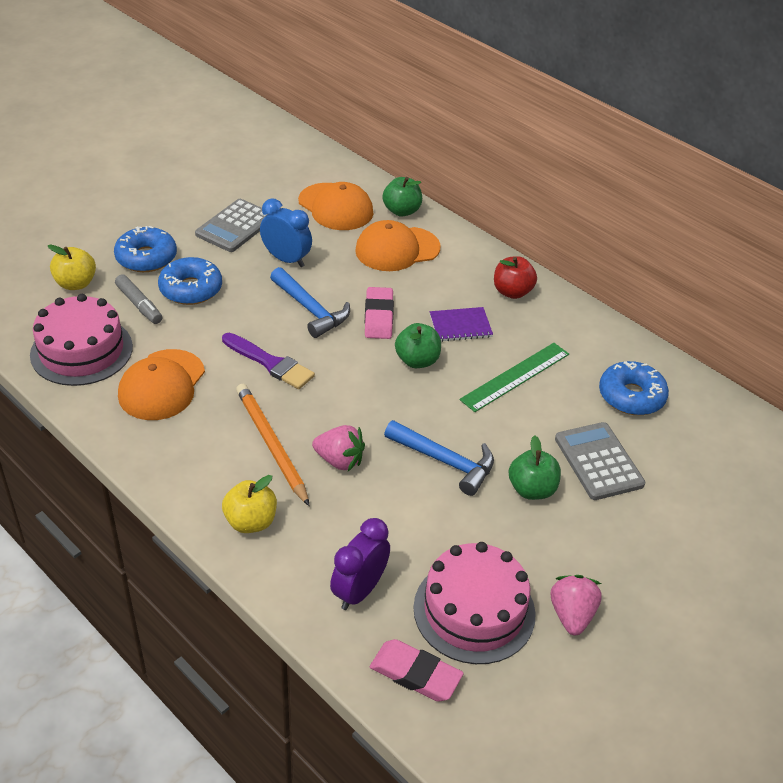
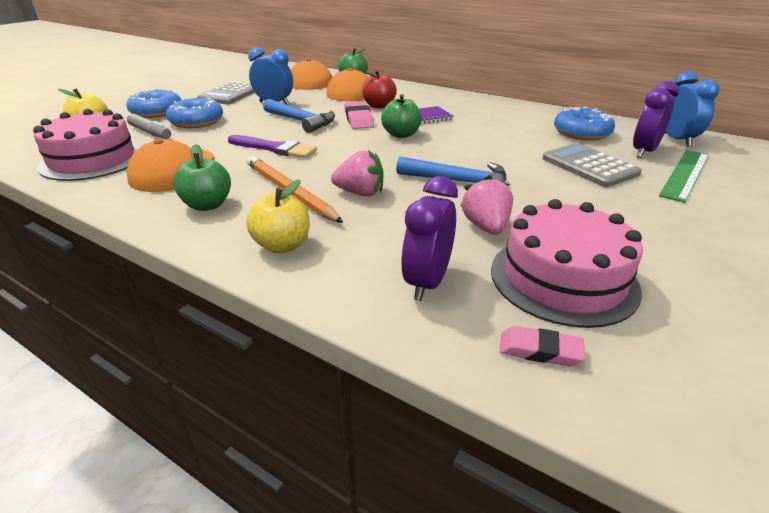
camera: 10 degrees left, 10 degrees down
pink eraser [370,639,463,702] -> pink eraser [499,326,585,366], size x0.66
green ruler [460,343,569,412] -> green ruler moved to [659,150,709,203]
red apple [494,256,537,299] -> red apple moved to [362,70,397,109]
green apple [509,435,561,500] -> green apple moved to [173,144,231,211]
pink strawberry [551,575,602,635] -> pink strawberry moved to [461,175,513,235]
none -> purple clock [633,81,679,158]
none -> blue clock [665,71,720,147]

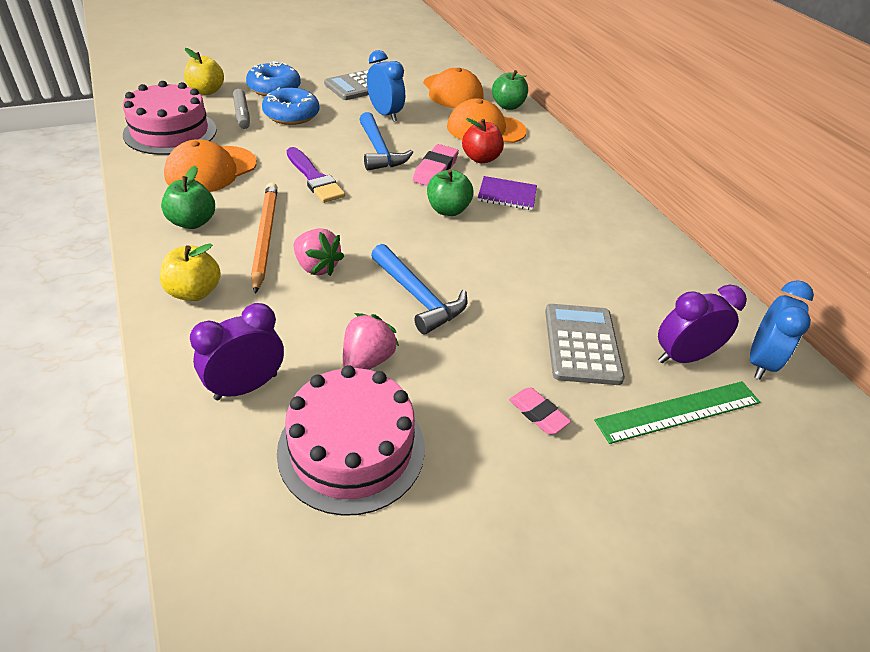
camera: 30 degrees right, 10 degrees up
pink eraser [499,326,585,366] -> pink eraser moved to [509,388,571,434]
blue donut [554,107,615,141] -> none

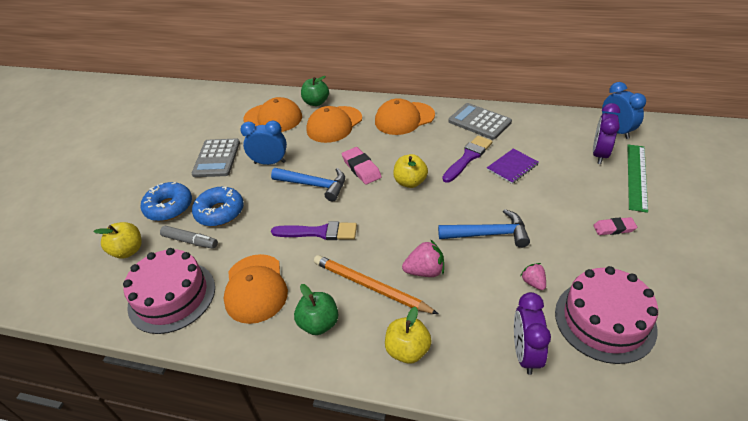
camera: 45 degrees left, 0 degrees up
pink strawberry [343,313,399,370] -> pink strawberry [520,263,546,290], size x0.63
green apple [427,169,474,216] -> yellow apple [393,154,428,188]
red apple [462,118,504,163] -> none
purple notebook [478,176,537,210] -> purple notebook moved to [487,148,539,184]
grey calculator [545,304,625,385] -> grey calculator moved to [449,103,512,140]
none -> orange cap [375,98,435,135]
none -> purple brush [442,136,492,183]

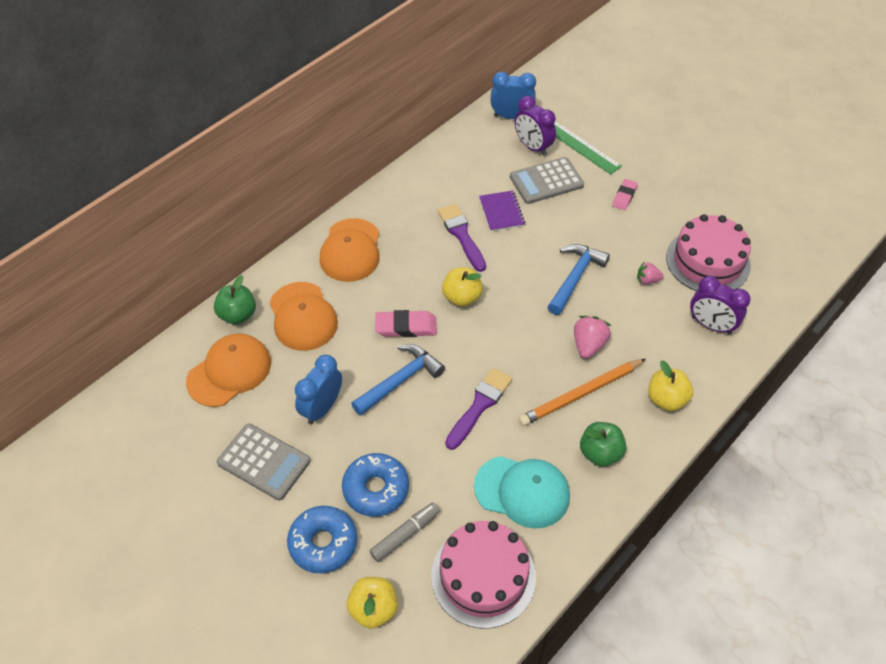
camera: 65 degrees left, 10 degrees up
orange cap [224,254,288,324] -> turquoise cap [474,456,570,528]
grey calculator [449,103,512,140] -> grey calculator moved to [510,157,584,204]

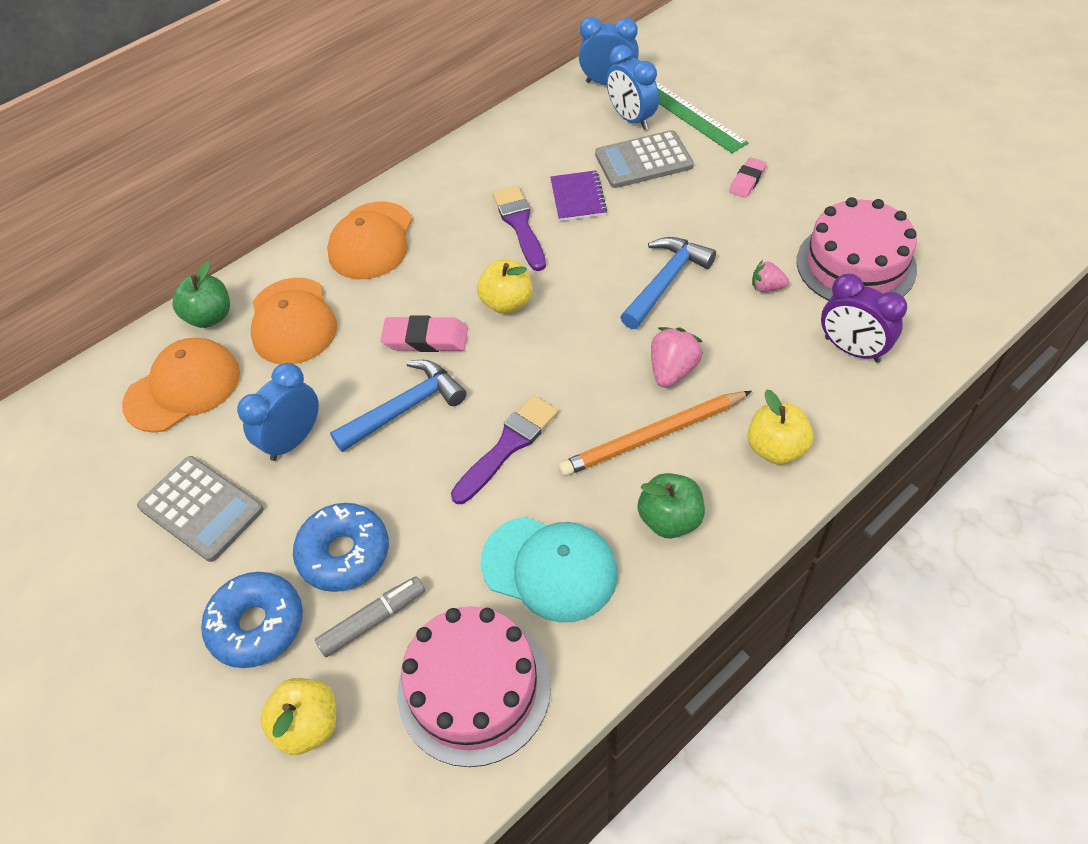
camera: 10 degrees right, 0 degrees up
purple clock [515,96,556,156] -> blue clock [606,45,659,130]

